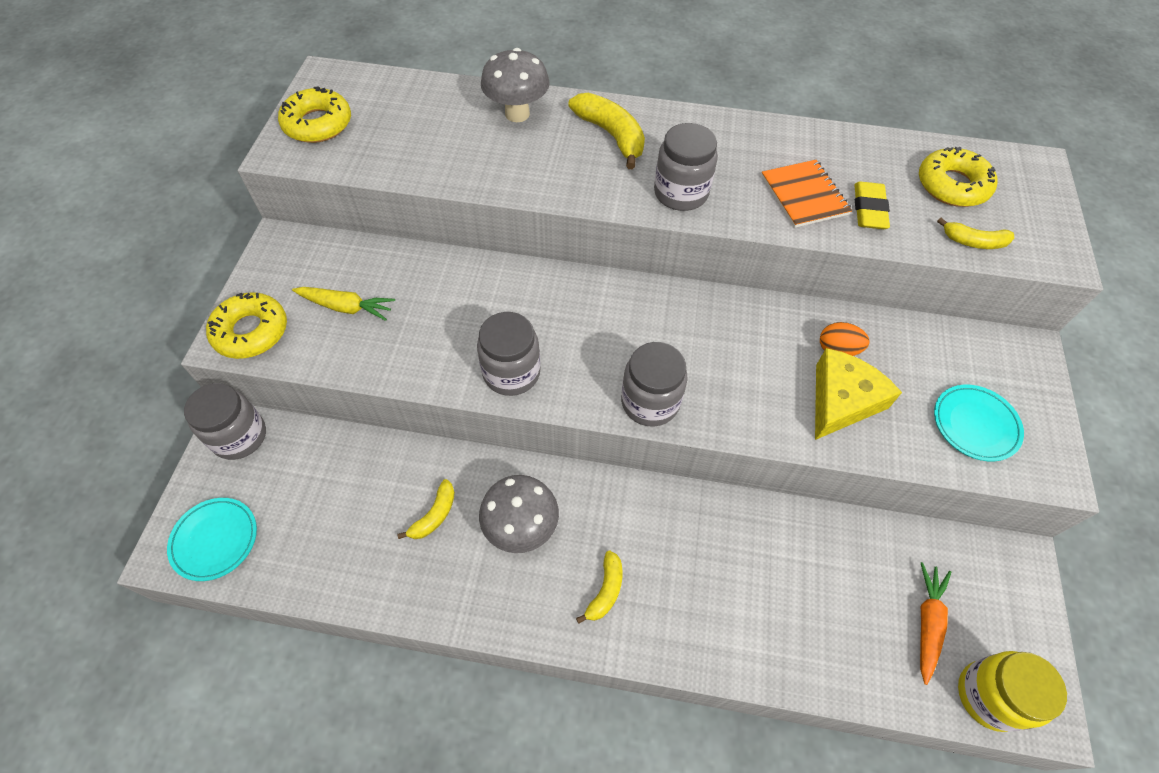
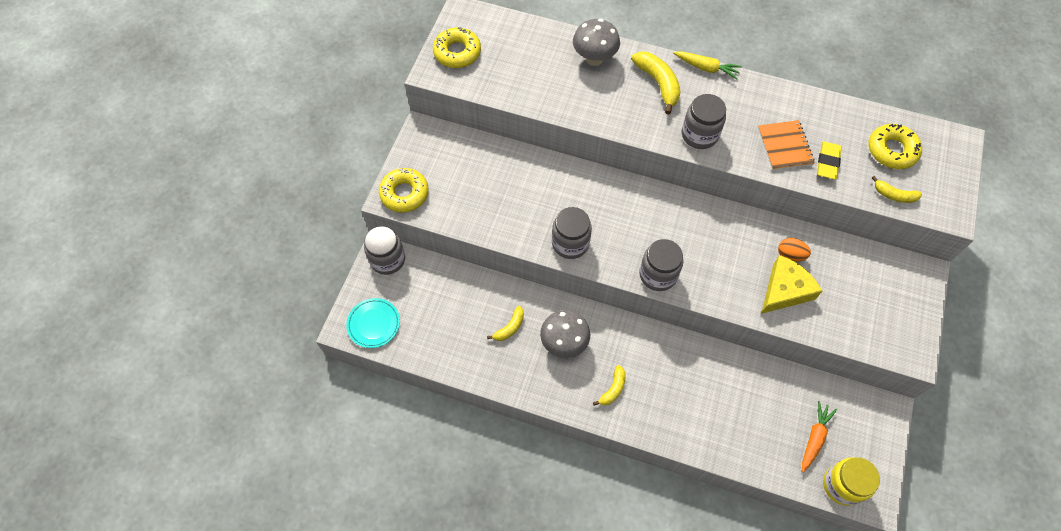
camera: 10 degrees right, 5 degrees up
yellow carrot [292,287,395,321] -> yellow carrot moved to [673,51,742,79]
turquoise plate [934,385,1024,461] -> none

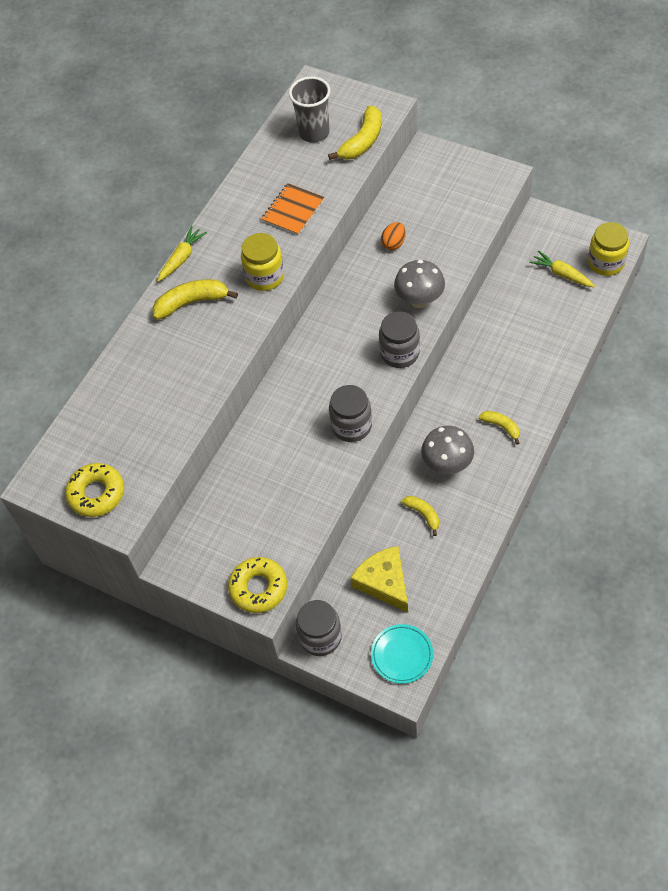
camera: 75 degrees left, 5 degrees down
grey mushroom [573,19,620,66] -> grey mushroom moved to [394,260,445,308]
grey jar [682,94,726,149] -> yellow jar [241,233,284,291]
orange notebook [758,120,815,170] -> orange notebook turned 60 degrees counterclockwise [262,183,324,236]
yellow cheese [761,255,822,314] -> yellow cheese moved to [350,546,408,612]
orange carrot [802,401,837,472] -> yellow carrot [530,250,595,287]
yellow eraser [817,141,842,180] -> none
yellow donut [868,124,922,169] -> grey cup [289,76,330,143]
yellow banana [872,176,922,203] -> yellow banana [328,106,381,160], size x1.69

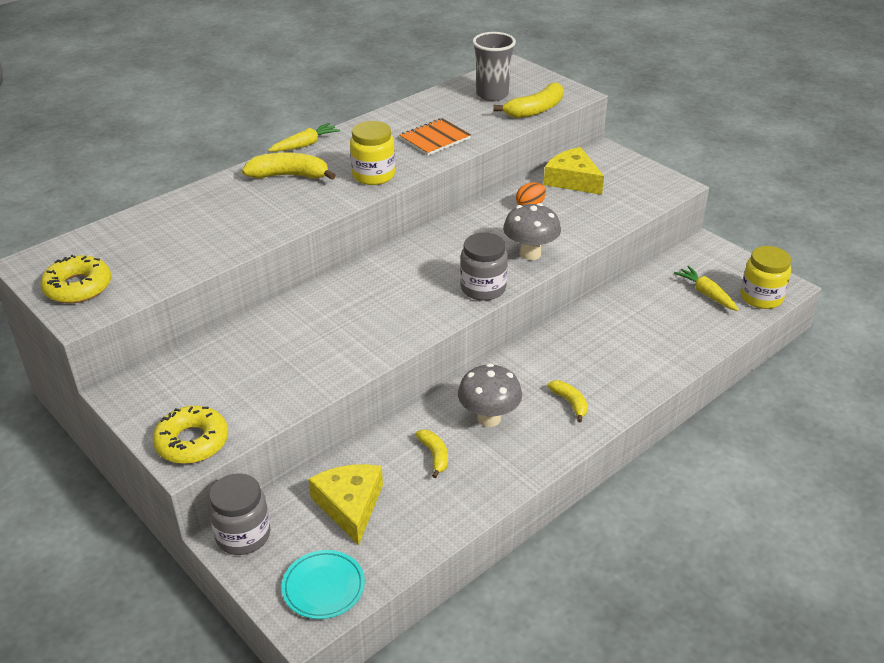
camera: 15 degrees right, 20 degrees down
grey jar [329,385,372,442] -> none
none -> yellow cheese [544,147,604,195]

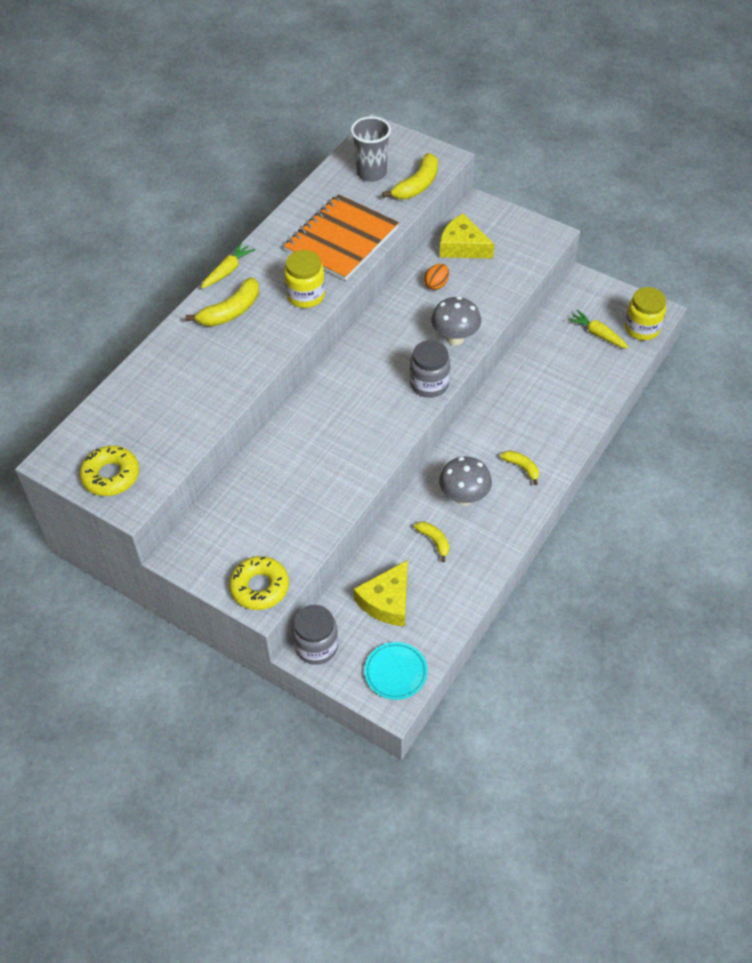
camera: 15 degrees left, 15 degrees up
yellow banana [242,152,336,180] -> yellow banana turned 150 degrees clockwise [186,277,259,327]
yellow cheese [308,464,383,545] -> yellow cheese turned 120 degrees counterclockwise [354,560,408,627]
orange notebook [399,118,471,156] -> orange notebook [284,194,399,281], size x1.80

